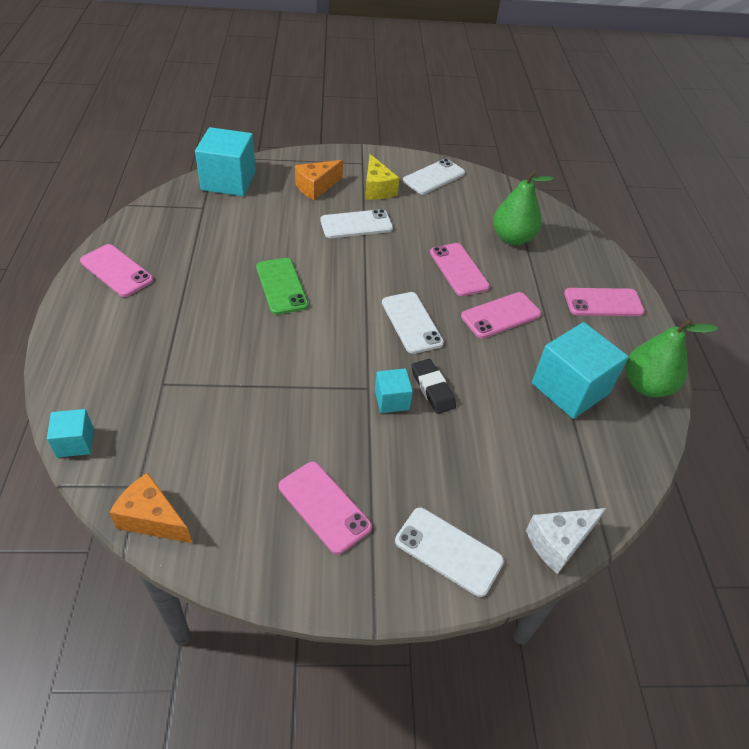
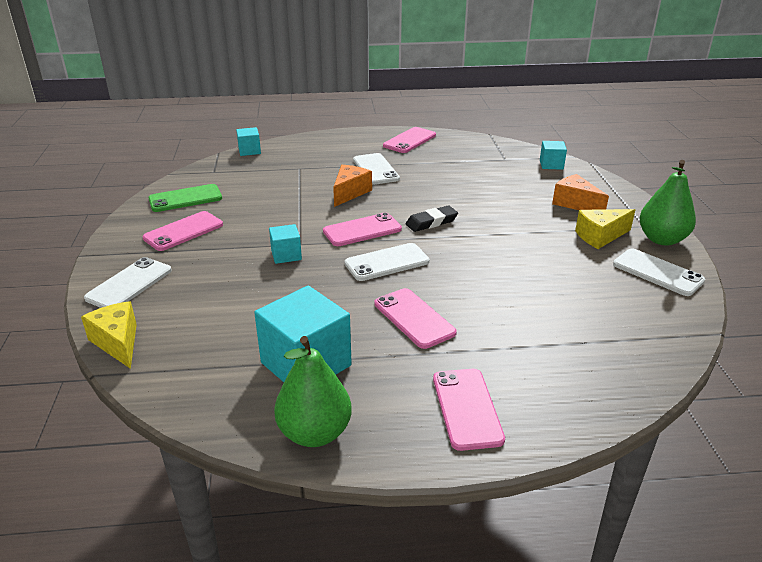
camera: 90 degrees right, 15 degrees down
orange cheese [109,473,192,543] -> orange cheese moved to [333,165,372,207]
turquoise cube [195,127,256,196] -> turquoise cube [540,141,567,170], size x0.51
green phone [256,258,308,315] -> green phone moved to [148,184,222,212]
white phone [320,209,393,238] -> white phone moved to [353,153,400,185]
black eraser [411,359,456,414] -> black eraser moved to [406,206,458,232]
pink phone [430,243,490,296] -> pink phone moved to [323,213,402,246]
green pear [493,170,554,245] -> green pear moved to [639,160,696,246]
white cheese [526,508,607,574] -> yellow cheese [81,301,137,369]

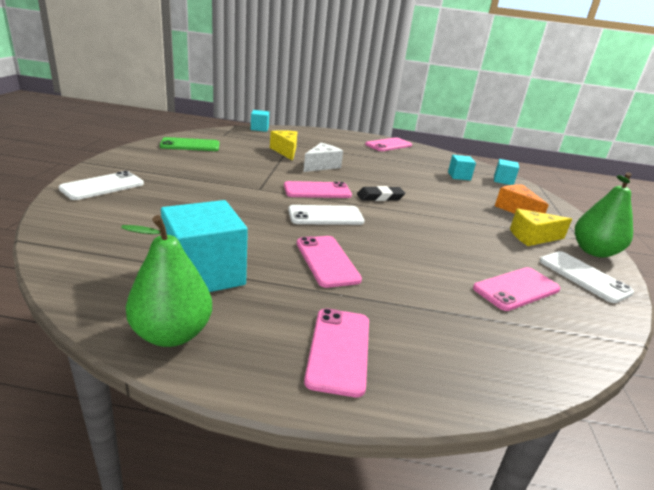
camera: 10 degrees right, 5 degrees down
yellow cheese [81,301,137,369] -> yellow cheese moved to [270,130,297,161]
pink phone [143,211,223,251] -> pink phone moved to [473,267,561,311]
turquoise cube [269,224,302,264] -> turquoise cube moved to [448,155,476,181]
orange cheese [333,165,372,207] -> white cheese [304,143,343,172]
white phone [353,153,400,185] -> none

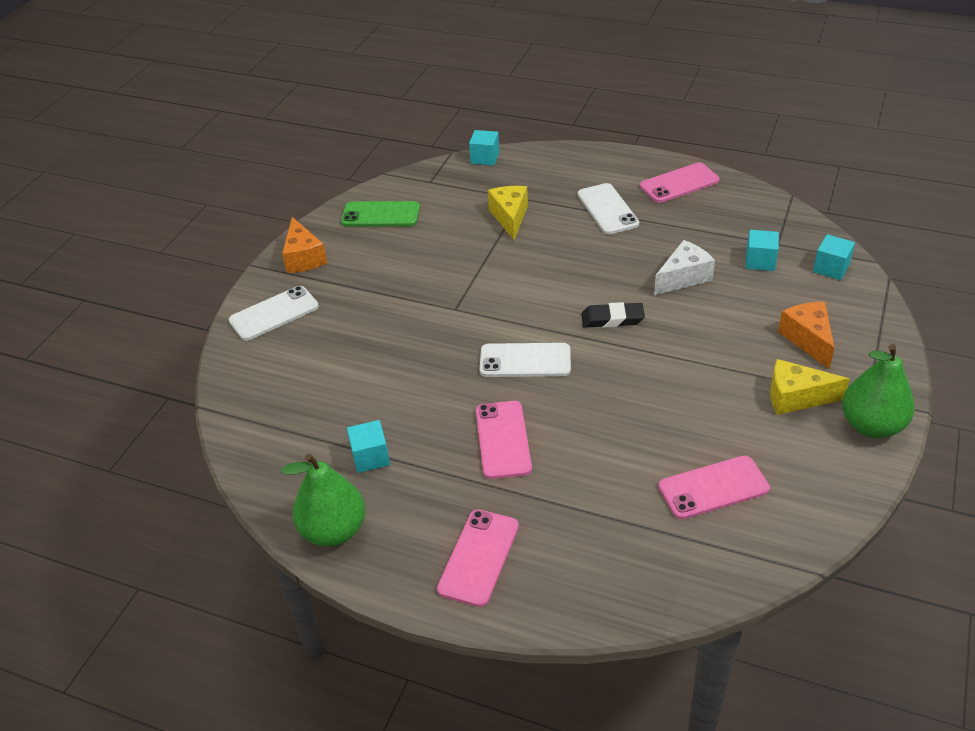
camera: 20 degrees right, 15 degrees up
turquoise cube [161,200,248,292] -> turquoise cube [347,420,390,473], size x0.51
pink phone [284,181,352,198] -> none
white cheese [304,143,343,172] -> white cheese moved to [654,240,715,295]
white phone [539,251,634,303] -> white phone moved to [578,183,639,234]
none -> orange cheese [282,217,327,273]

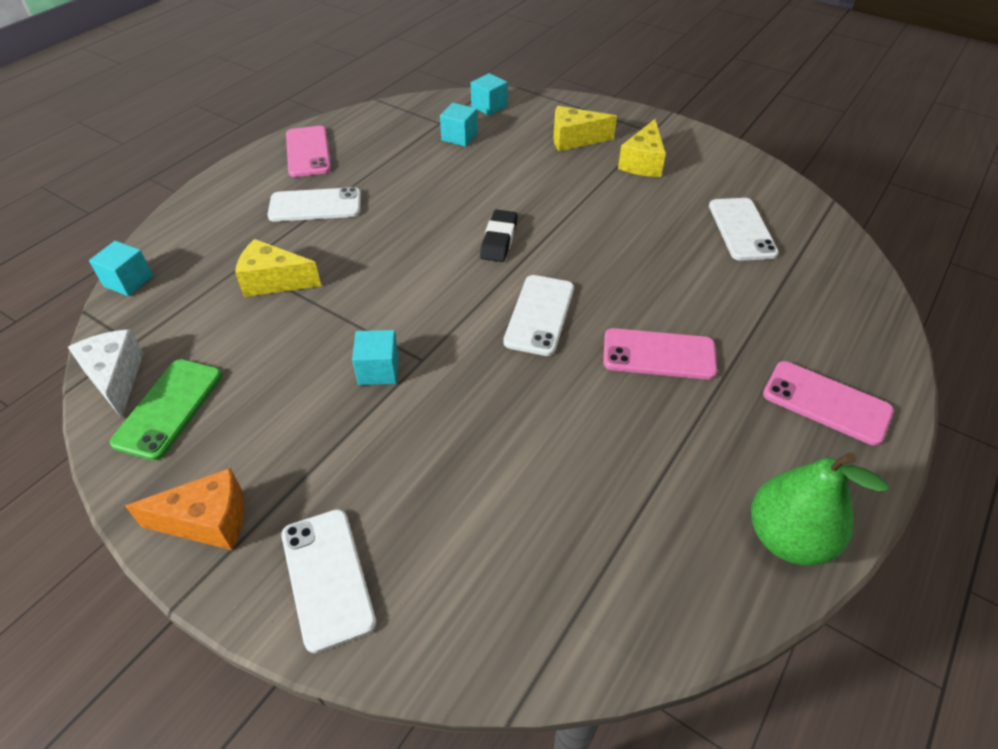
camera: 80 degrees left, 5 degrees up
turquoise cube [347,420,390,473] -> turquoise cube moved to [352,330,399,385]
white cheese [654,240,715,295] -> white cheese moved to [68,329,144,418]
pink phone [659,456,770,519] -> white phone [709,198,779,261]
orange cheese [778,302,835,369] -> yellow cheese [553,106,617,151]
green pear [842,344,915,438] -> none

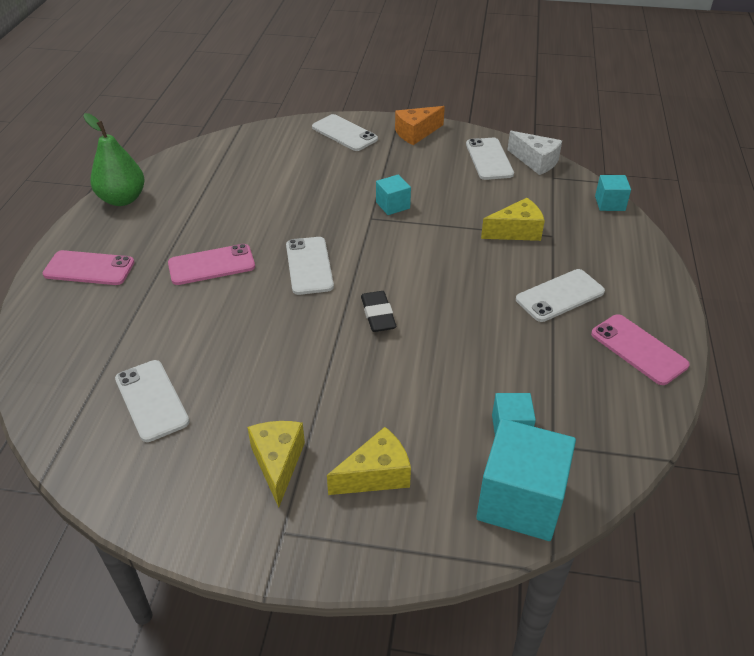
camera: 155 degrees right, 5 degrees down
green phone [110,359,222,461] -> white phone [466,138,514,180]
turquoise cube [471,73,508,116] -> turquoise cube [476,419,576,541], size x1.96

